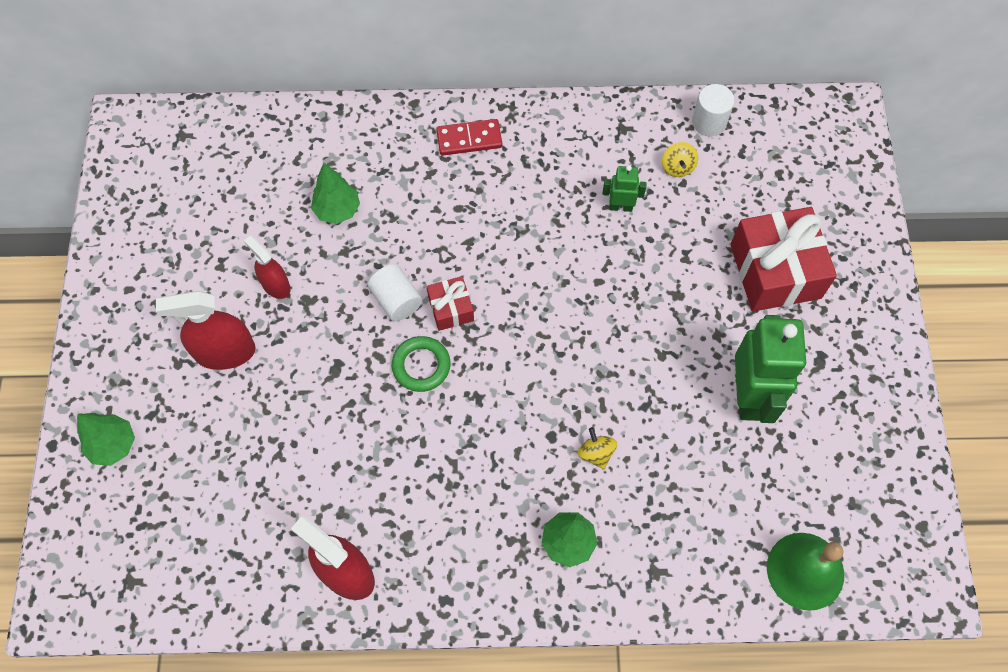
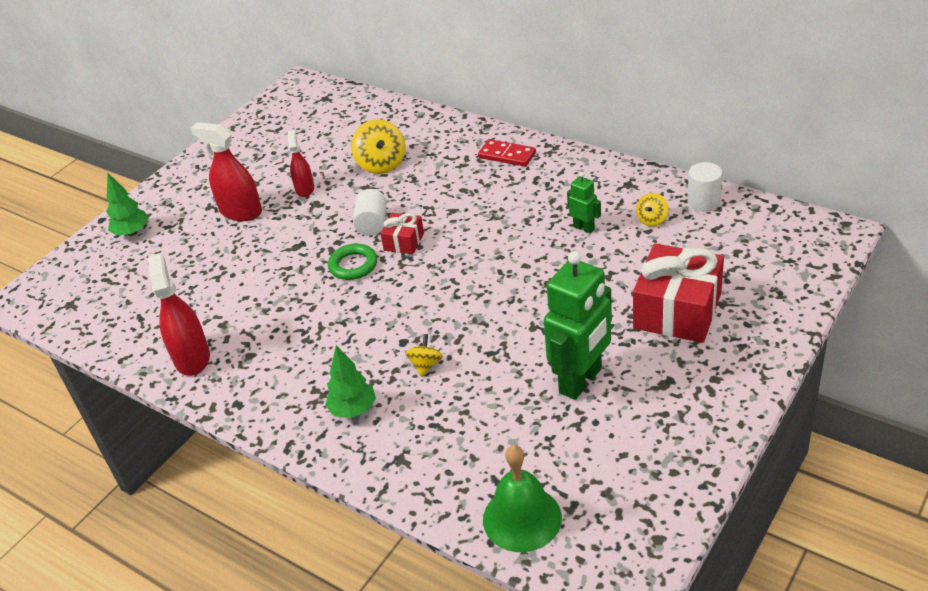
camera: 40 degrees right, 25 degrees down
green tree [311,163,360,224] -> yellow spinning top [351,119,406,174]

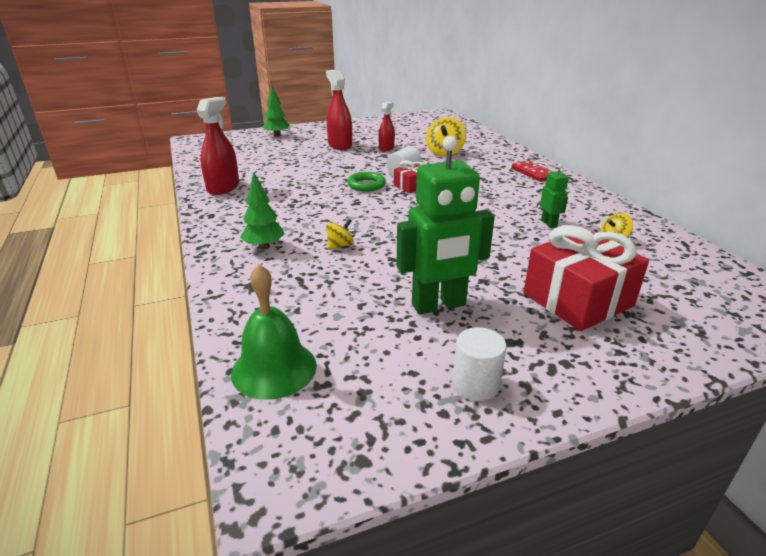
camera: 30 degrees right, 10 degrees down
white cylinder [687,162,722,211] -> white cylinder moved to [453,327,507,401]

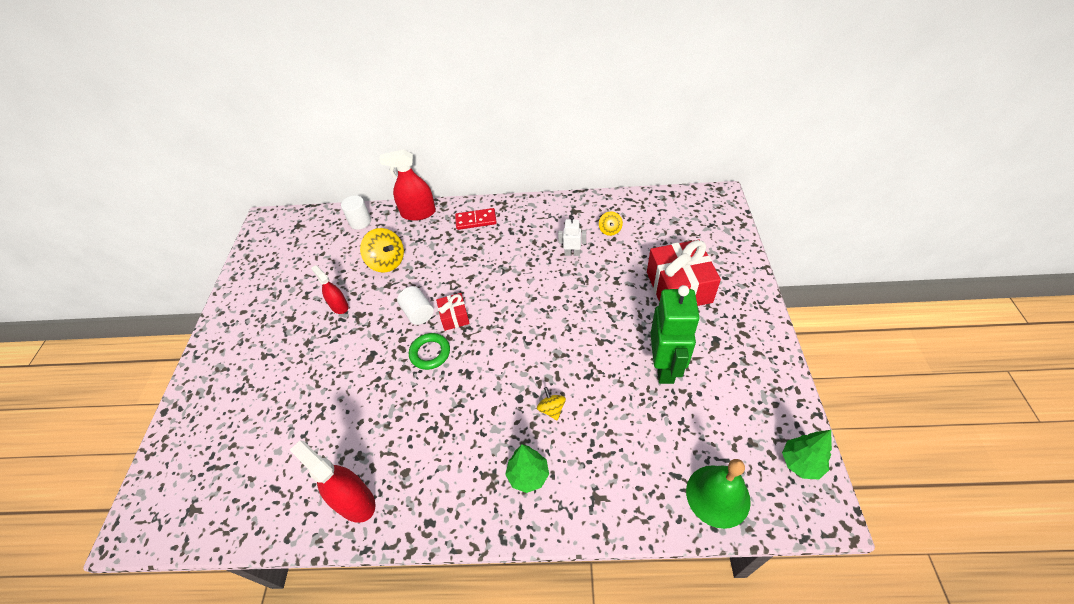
camera: 65 degrees left, 20 degrees up
green tree [263,85,290,137] -> green tree moved to [782,430,832,480]
red spray bottle [326,70,352,150] -> red spray bottle moved to [379,149,436,221]
white cylinder [453,327,507,401] -> white cylinder moved to [341,195,371,230]
green robot [540,164,569,228] -> white robot [558,216,586,256]

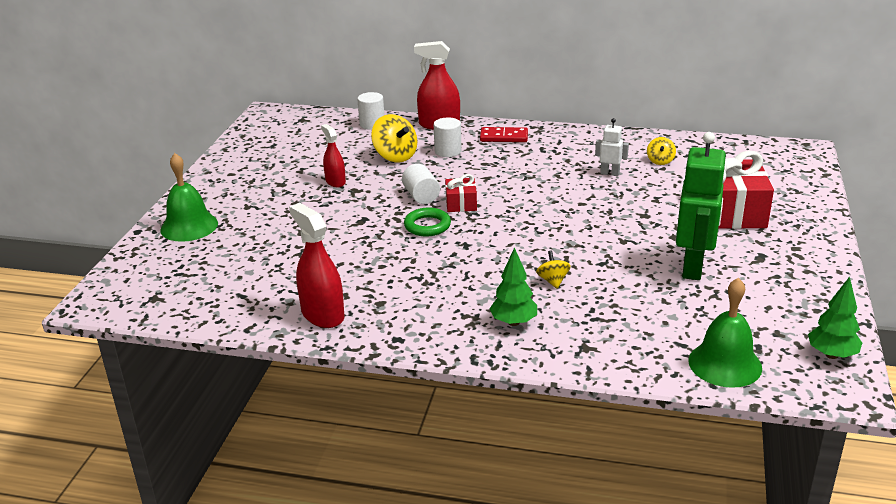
camera: 10 degrees right, 20 degrees down
none -> green bell [160,153,218,242]
none -> white cylinder [434,118,462,157]

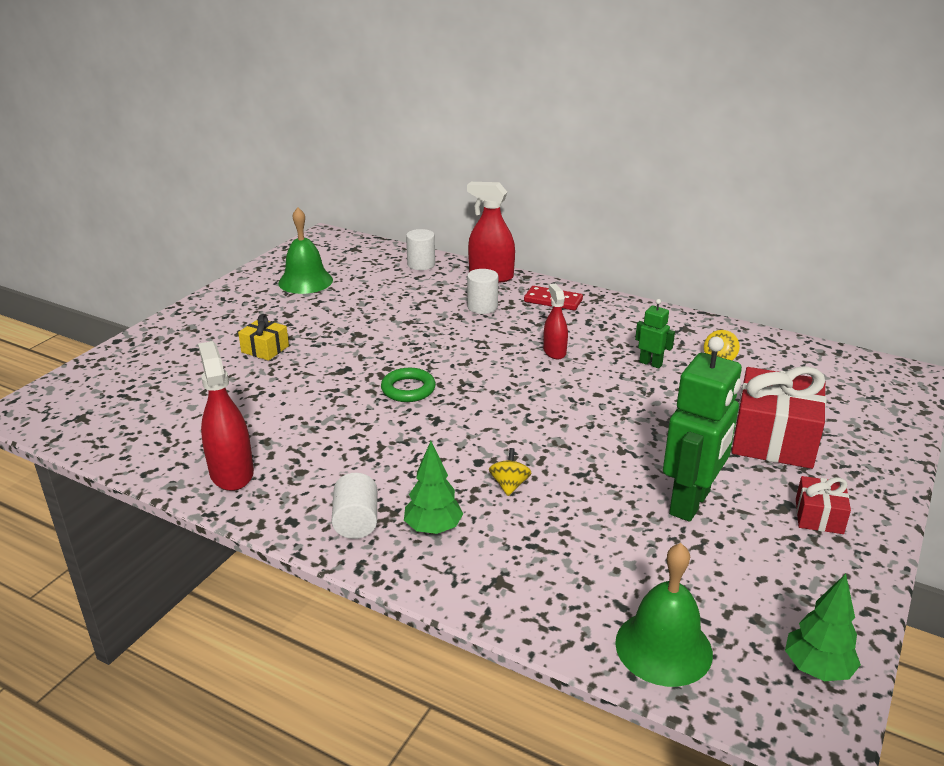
camera: 15 degrees right, 0 degrees up
green bell [160,153,218,242] -> green bell moved to [278,207,333,294]
red spray bottle [321,124,346,187] -> red spray bottle moved to [543,284,568,359]
yellow spinning top [371,114,417,162] -> none
white cylinder [402,164,440,204] -> white cylinder moved to [332,473,377,539]
red gift [445,174,477,212] -> red gift moved to [796,476,851,534]
white robot [595,118,629,176] -> green robot [635,299,675,368]
none -> yellow gift [238,314,289,361]

